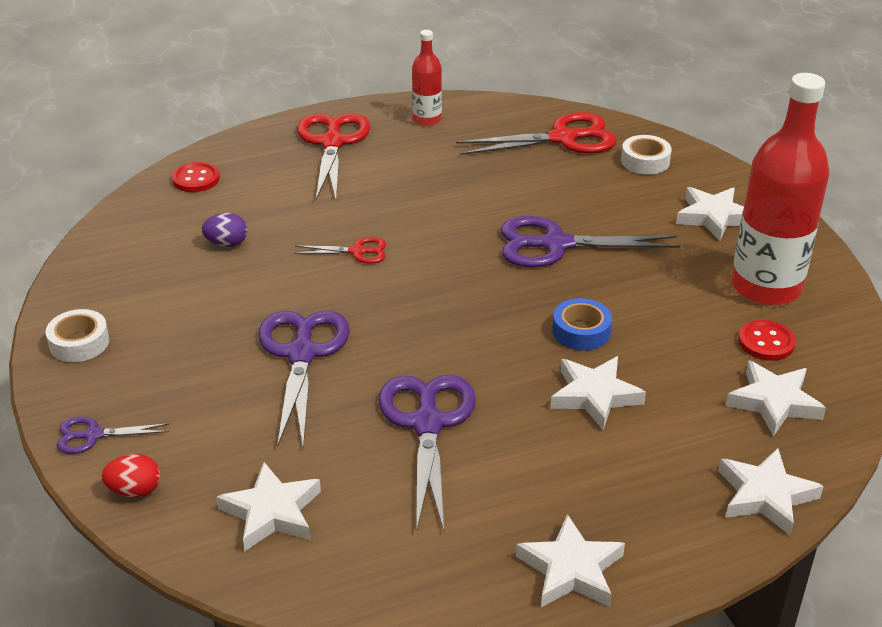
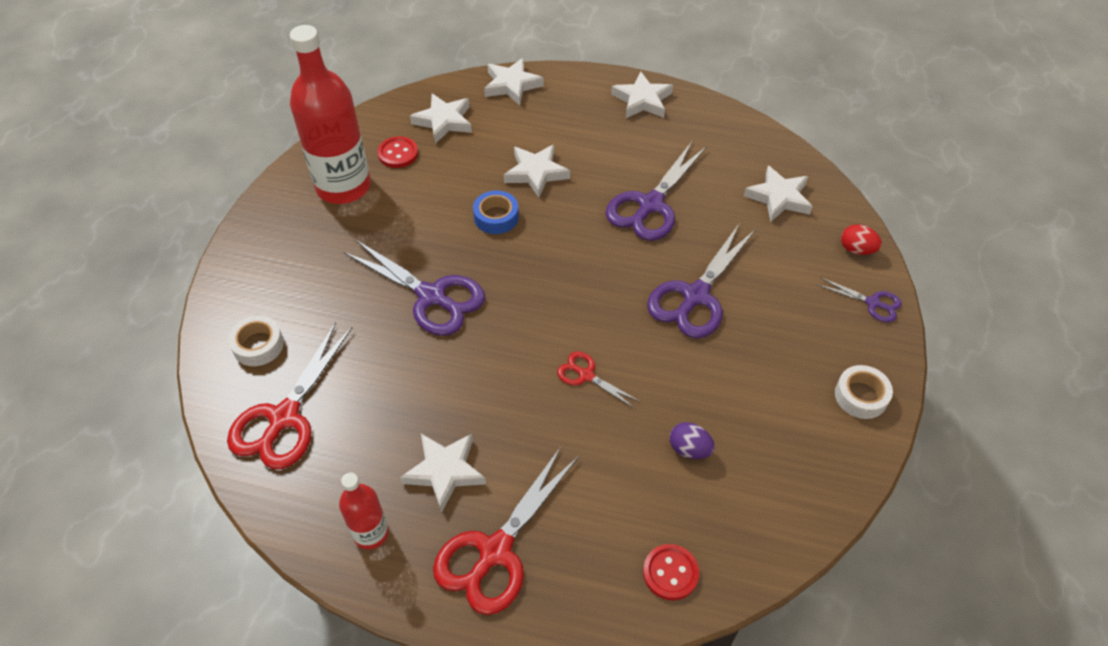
camera: 145 degrees left, 15 degrees up
red scissors [456,112,616,155] -> red scissors turned 90 degrees counterclockwise [227,322,353,469]
white star [676,187,744,241] -> white star moved to [400,434,486,512]

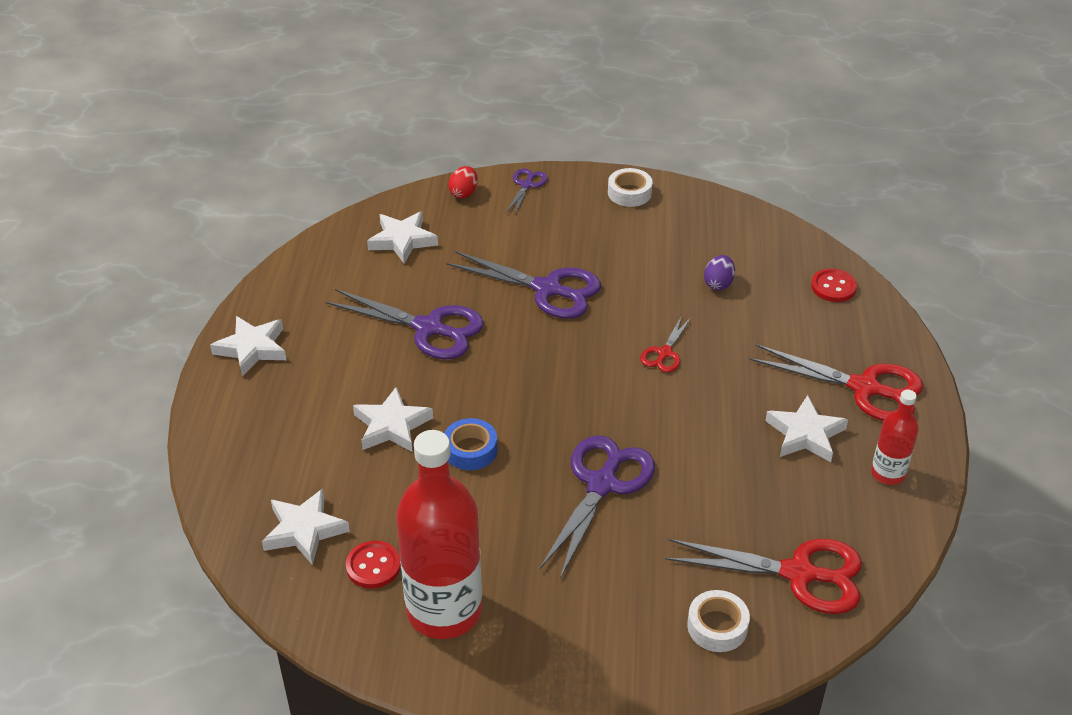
camera: 100 degrees left, 10 degrees down
white star [484,58,544,105] -> none

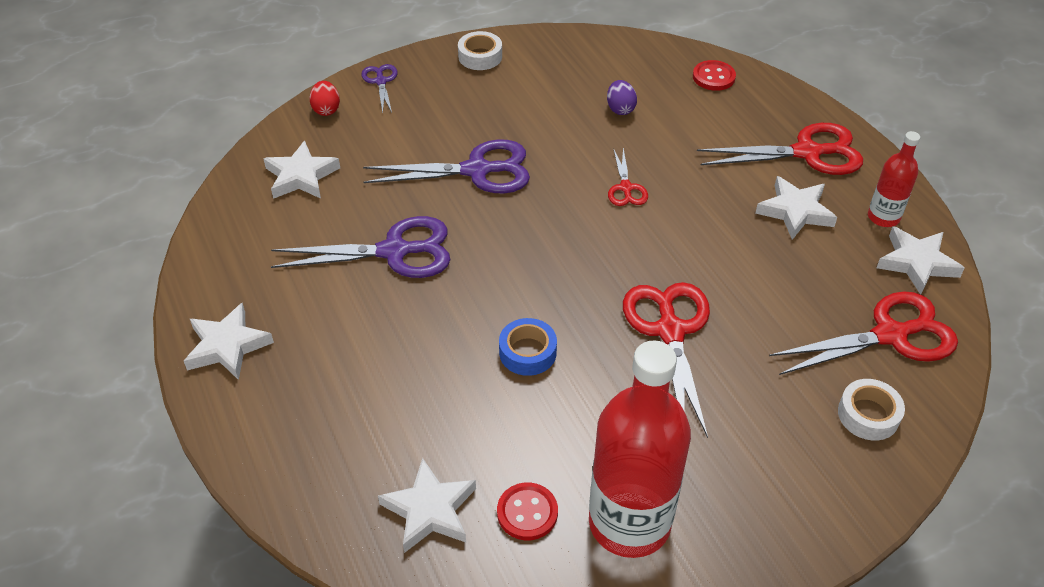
camera: 30 degrees left, 5 degrees up
white star [353,387,433,452] -> white star moved to [876,226,965,295]
purple scissors [539,435,655,578] -> red scissors [623,282,710,438]

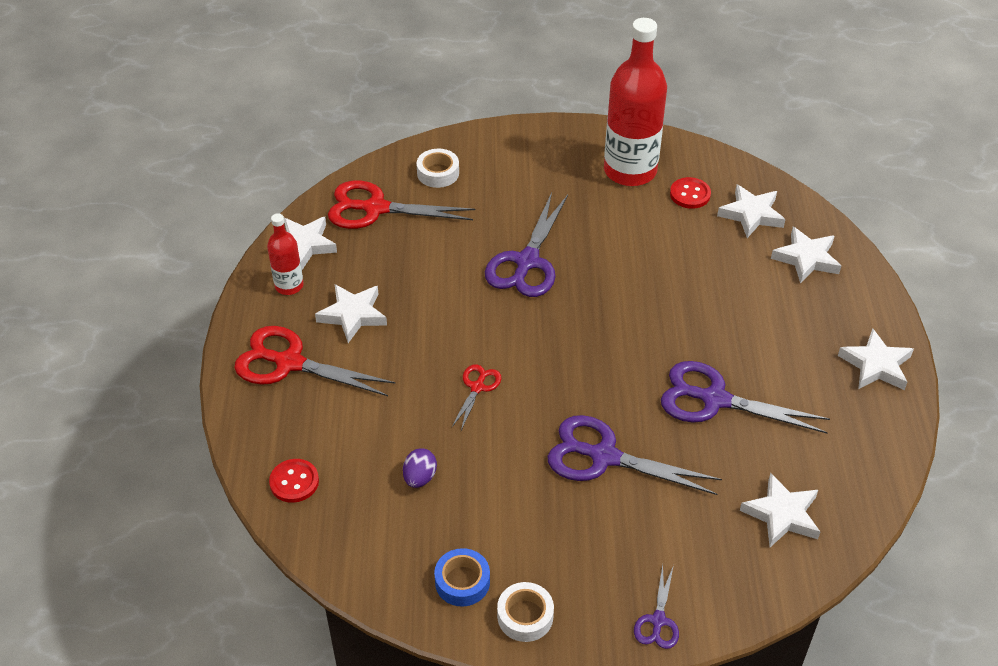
camera: 155 degrees left, 0 degrees up
red egg [309,81,340,116] -> none
blue tape [499,318,557,376] -> blue tape moved to [434,548,490,607]
red scissors [623,282,710,438] -> purple scissors [485,193,568,297]
none -> white star [771,227,841,284]

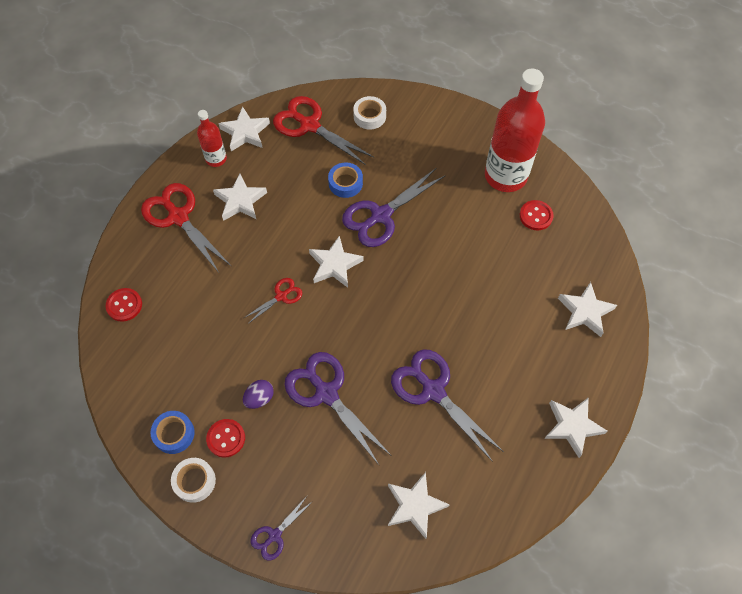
camera: 30 degrees right, 15 degrees up
purple egg [403,448,437,488] -> purple egg moved to [243,380,274,409]
white star [717,184,786,238] -> white star moved to [309,236,364,288]
none -> red button [206,419,245,458]
none -> blue tape [328,162,363,198]

